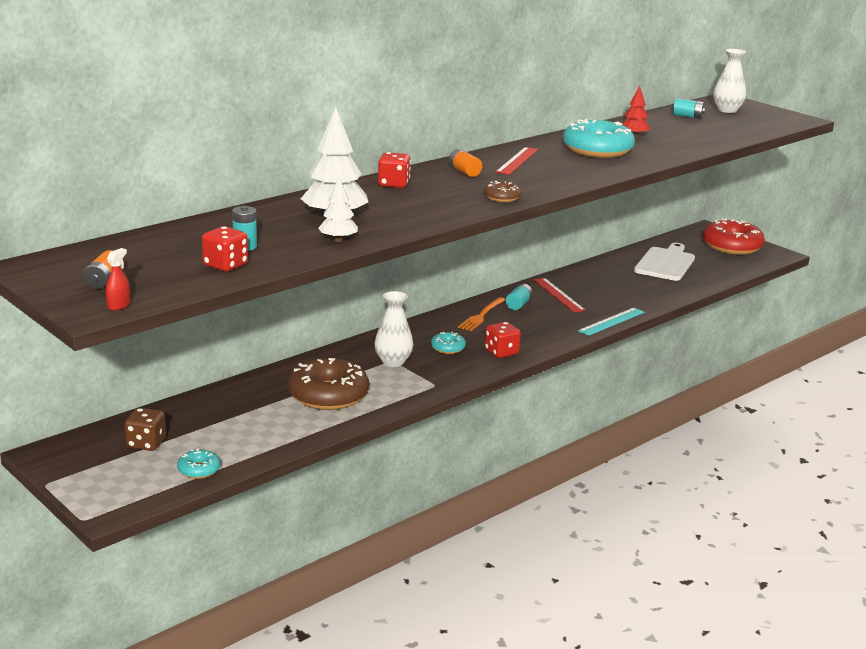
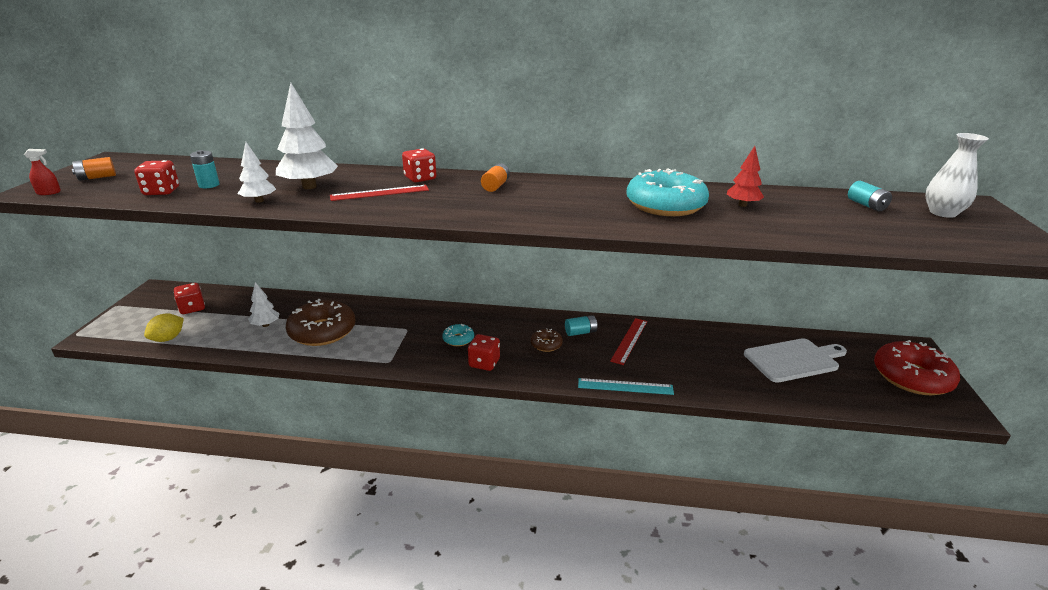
camera: 50 degrees right, 5 degrees up
brown dice [125,408,166,451] -> red dice [174,283,205,314]
turquoise donut [177,449,220,479] -> yellow lemon [144,313,184,342]
white vase [374,291,413,367] -> none
orange fork [458,297,506,331] -> none
brown donut [484,181,521,202] -> brown donut moved to [531,328,563,352]
red ruler [496,147,538,175] -> red ruler moved to [330,185,429,201]
none -> white tree [248,282,280,327]

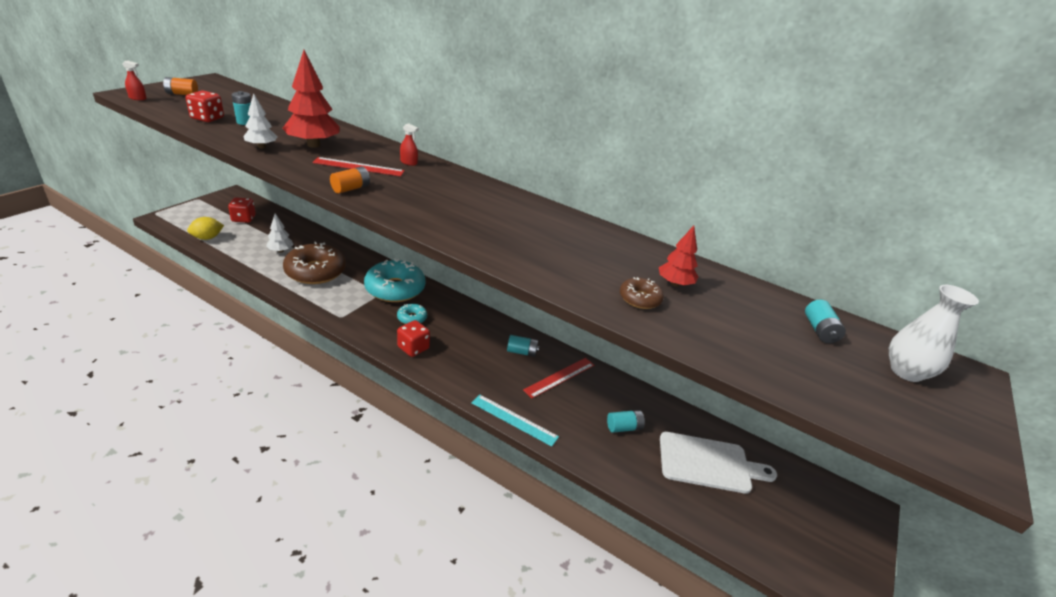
camera: 20 degrees right, 5 degrees up
white tree [276,83,338,189] -> red tree [283,50,339,148]
red dice [402,148,436,182] -> red spray bottle [400,123,419,166]
orange battery [481,163,510,192] -> orange battery moved to [330,166,370,194]
brown donut [531,328,563,352] -> brown donut moved to [620,277,664,309]
turquoise donut [626,168,709,216] -> turquoise donut moved to [364,259,425,302]
red donut [874,340,960,395] -> none
none -> turquoise battery [607,410,645,433]

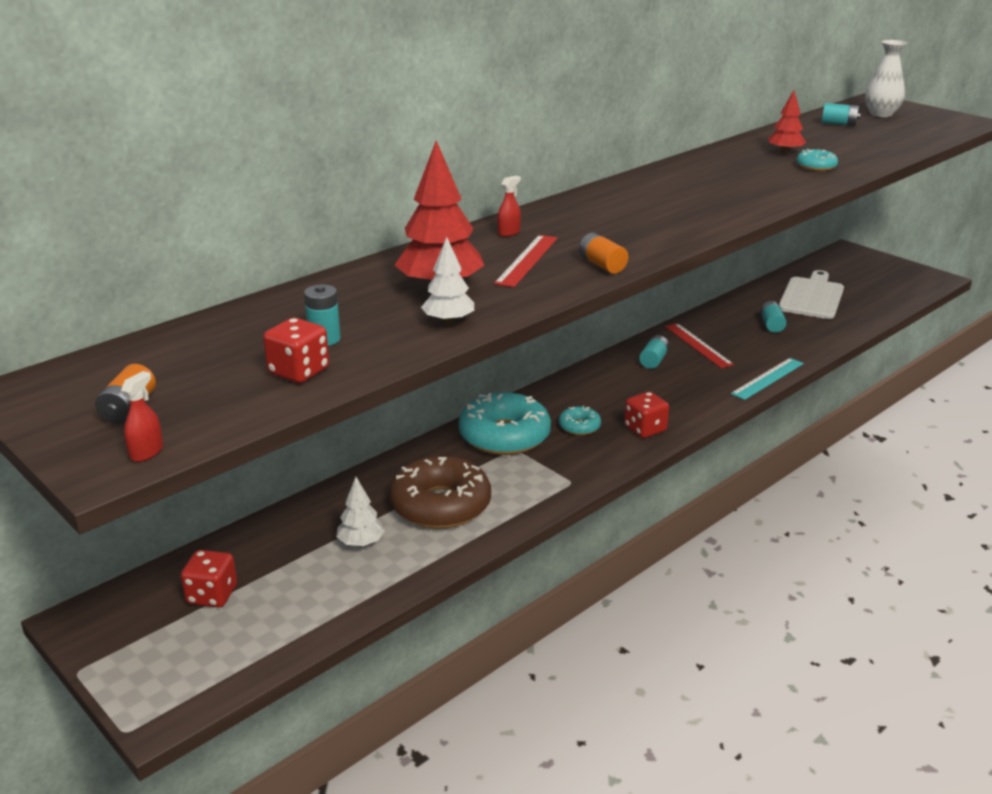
camera: 70 degrees left, 5 degrees down
yellow lemon [187,217,224,240] -> none
brown donut [620,277,664,309] -> turquoise donut [796,149,838,171]

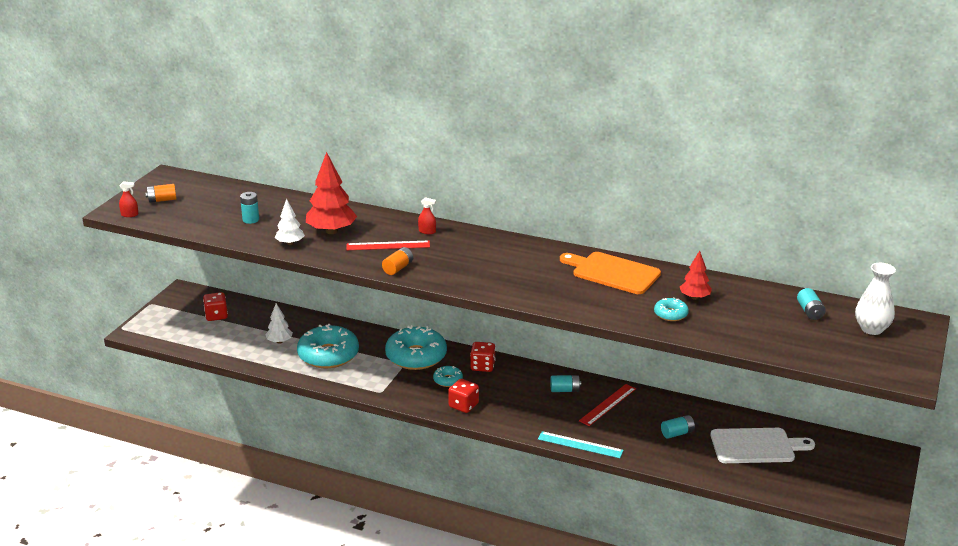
camera: 65 degrees right, 0 degrees up
red dice [263,318,329,383] -> red dice moved to [470,342,496,372]
brown donut [389,456,491,529] -> turquoise donut [297,324,359,368]
none -> orange cutting board [560,252,661,294]

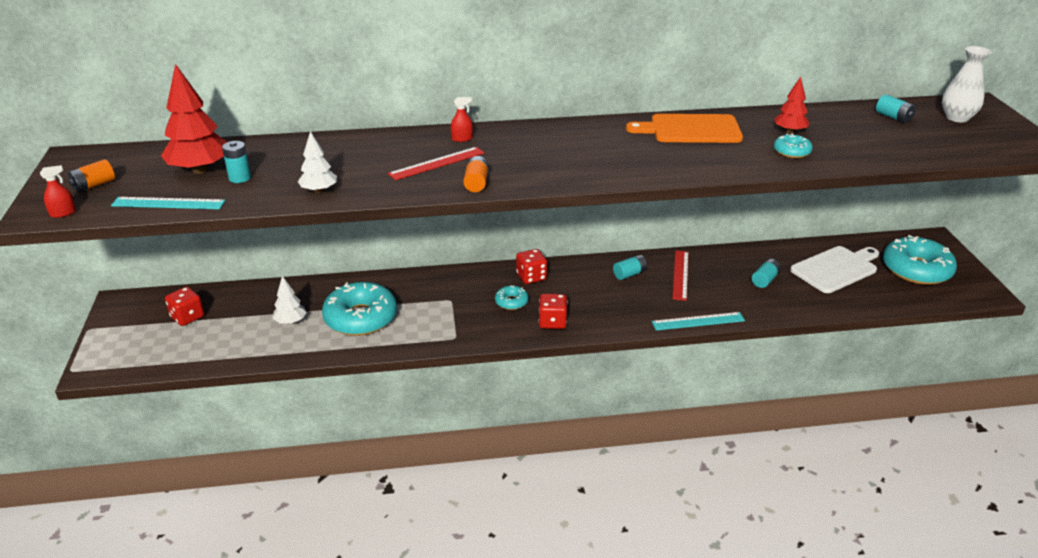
camera: 30 degrees left, 5 degrees up
red tree [306,152,357,234] -> red tree moved to [161,64,227,174]
turquoise donut [385,325,447,370] -> turquoise donut moved to [883,235,957,285]
none -> turquoise ruler [111,197,225,209]

